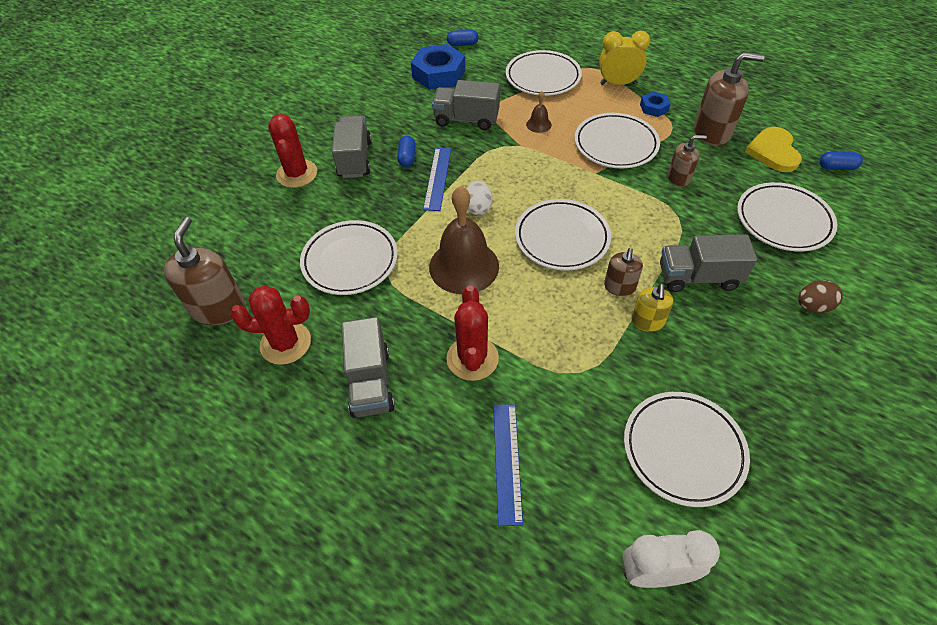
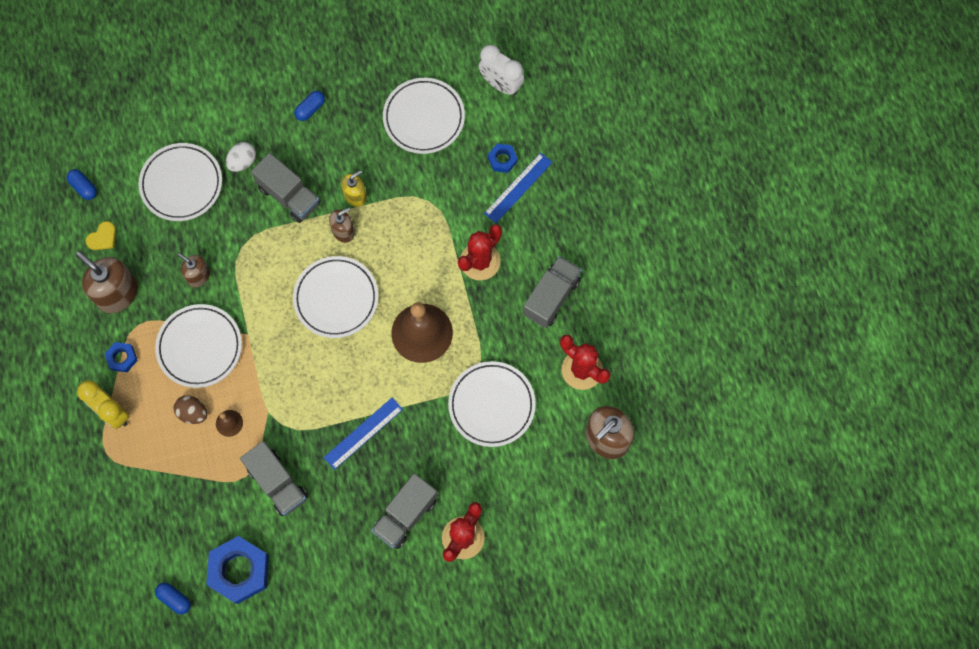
camera: 140 degrees left, 20 degrees up
blue capsule [397,136,416,167] -> blue capsule moved to [294,91,325,121]
white egg [467,181,492,215] -> white egg moved to [226,142,256,172]
white plate [506,50,582,96] -> none
yellow heart [745,127,802,172] -> yellow heart [86,221,116,250], size x0.57
brown egg [798,280,843,313] -> brown egg moved to [173,395,207,424]
none -> blue nut [488,143,518,173]

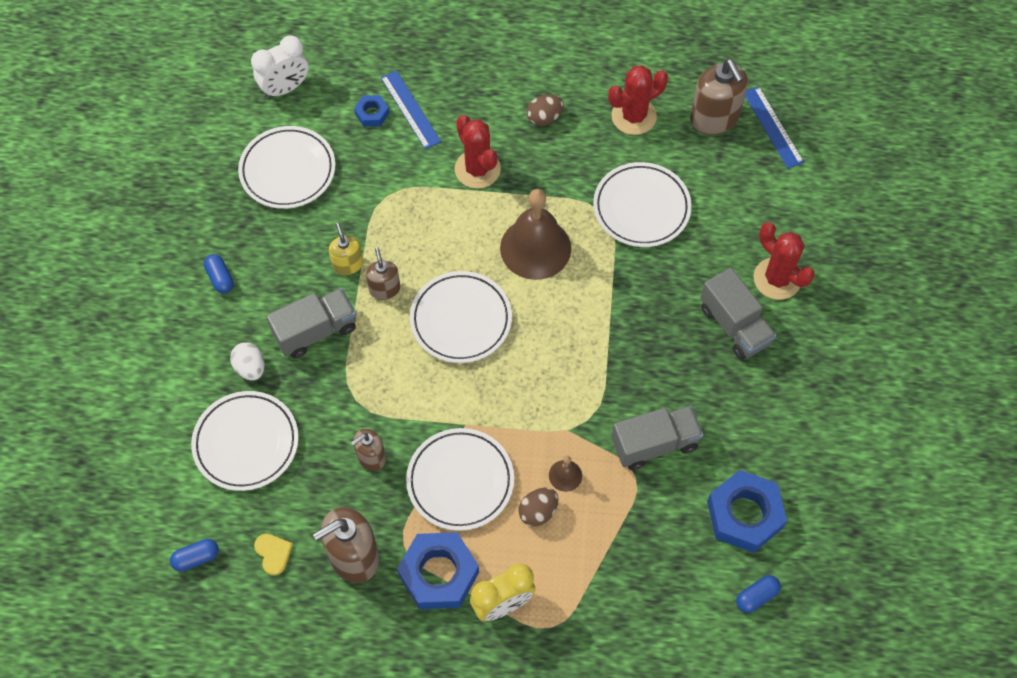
camera: 70 degrees left, 10 degrees down
blue nut [105,342,138,372] -> blue nut [397,532,479,609], size x2.00
blue ruler [323,398,403,470] -> blue ruler moved to [745,86,804,169]
grey truck [523,256,582,328] -> brown egg [527,95,564,126]

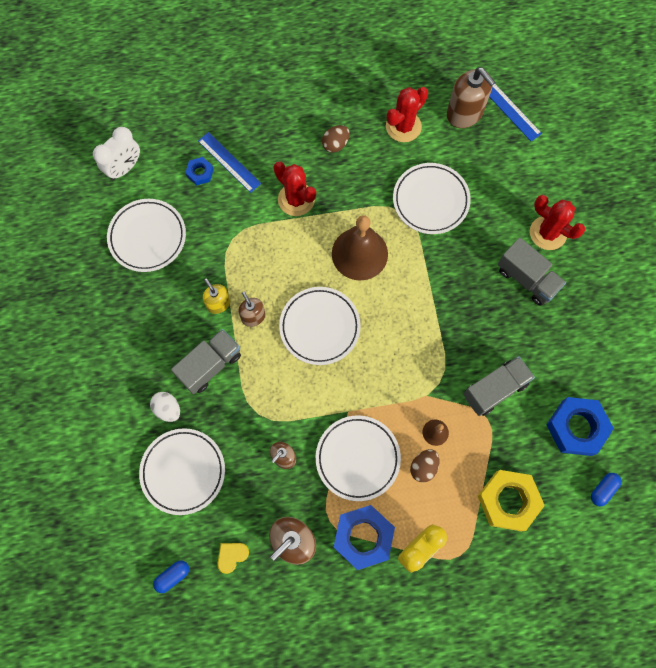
camera: 15 degrees left, 10 degrees up
blue capsule [204,254,234,294] -> none
yellow heart [254,534,293,576] -> yellow heart turned 90 degrees counterclockwise [217,543,249,574]
none -> yellow nut [478,470,545,531]

